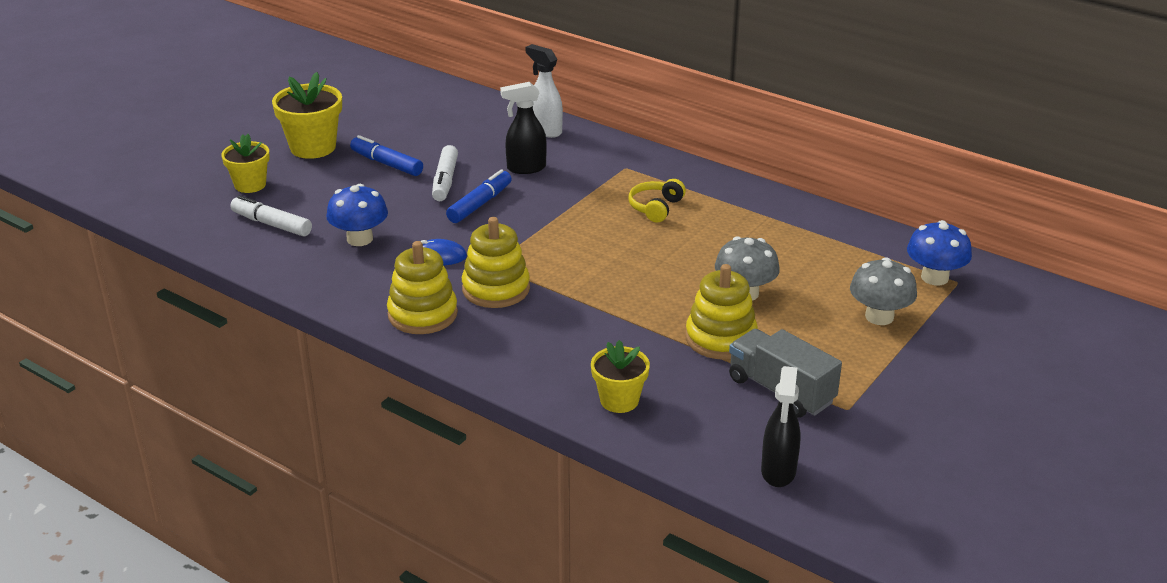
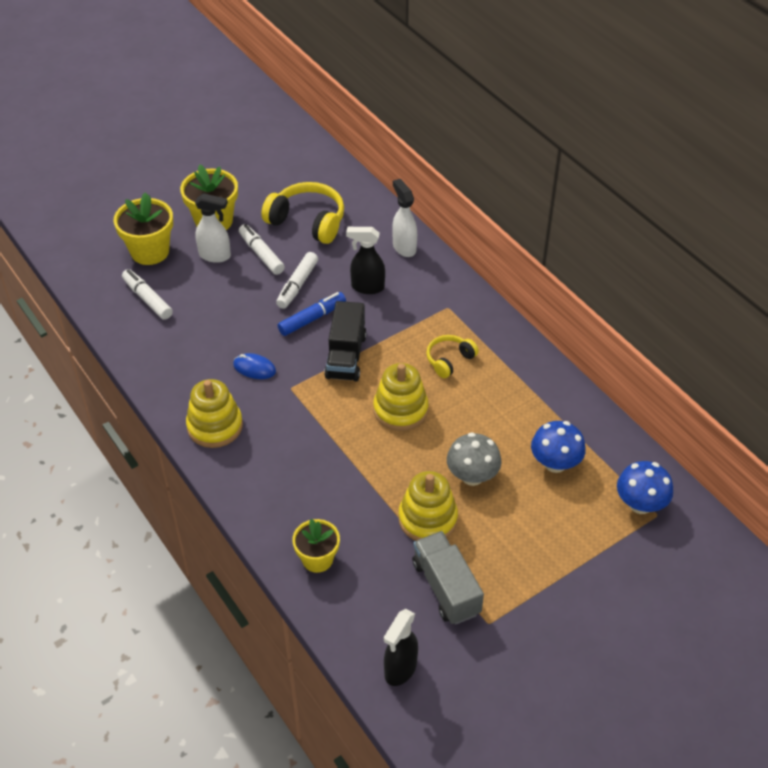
camera: 20 degrees right, 15 degrees up
yellow flower pot [221,134,270,193] -> yellow flower pot [113,192,173,265], size x1.53
blue mushroom [326,184,388,246] -> blue mushroom moved to [531,421,586,473]
blue marker [350,135,423,176] -> white marker [239,224,285,275]
yellow stacking toy [462,217,530,308] -> yellow stacking toy moved to [373,363,429,431]
grey mushroom [850,257,917,325] -> none
none -> white spray bottle [195,193,231,263]
none -> yellow headphones [261,182,344,244]
none -> black truck [324,301,367,381]

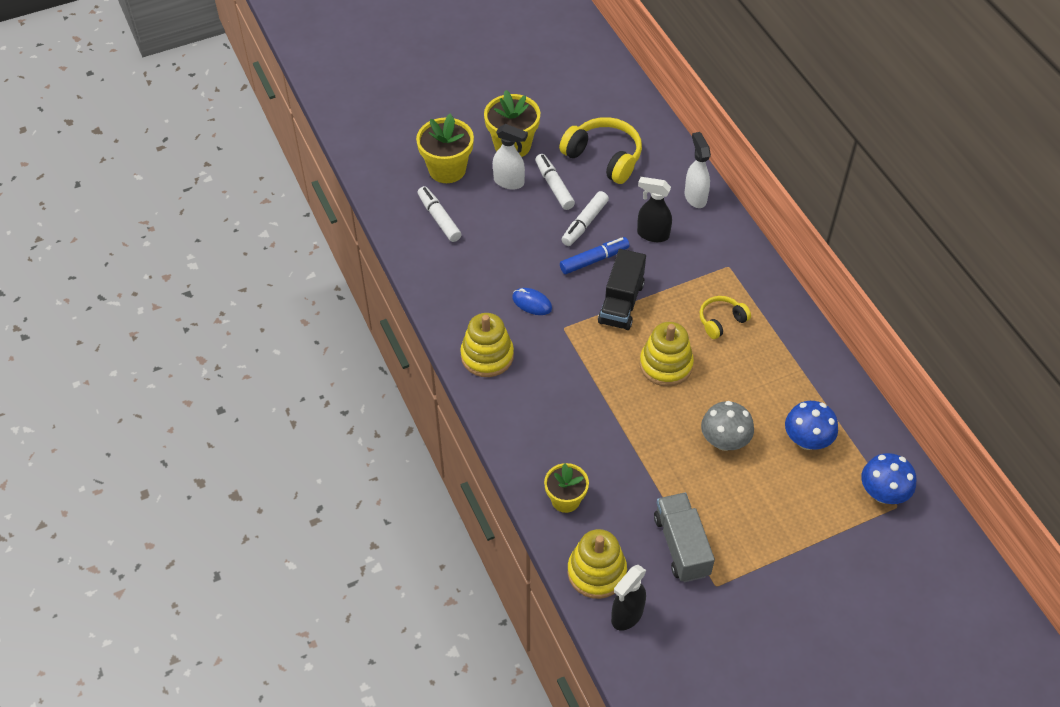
camera: 10 degrees right, 5 degrees up
yellow stacking toy [398,471,458,541] -> yellow stacking toy moved to [568,529,627,599]

